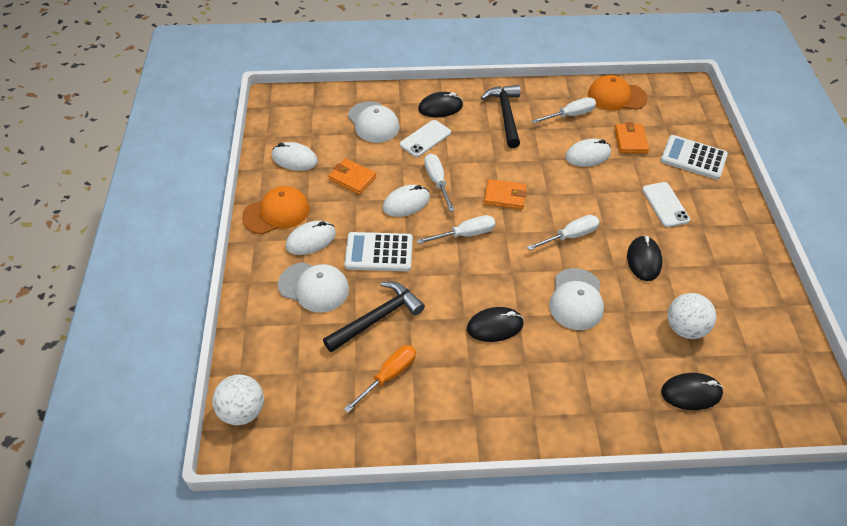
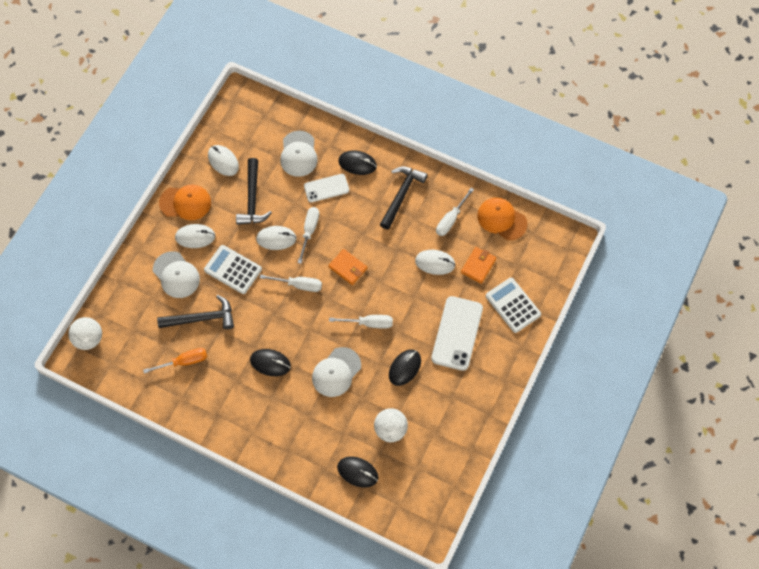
camera: 30 degrees right, 15 degrees up
orange wallet [328,158,376,195] -> black hammer [236,158,272,225]
white screwdriver [532,97,596,123] -> white screwdriver turned 120 degrees clockwise [436,188,474,236]
white phone [642,182,690,227] -> white phone [431,296,483,371], size x1.63

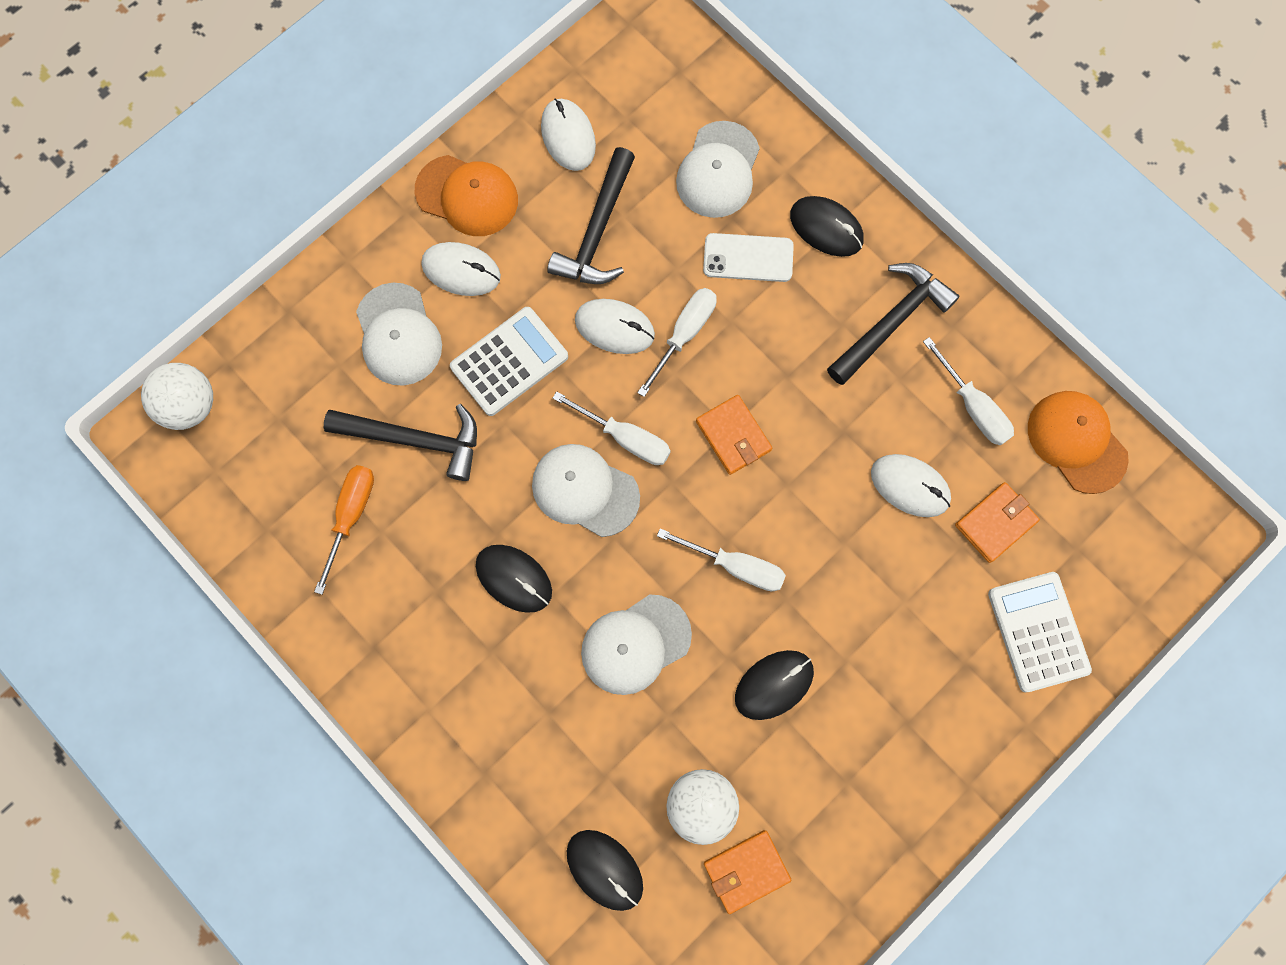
camera: 20 degrees right, 10 degrees up
orange screwdriver [143,348,207,373] -> orange screwdriver turned 75 degrees counterclockwise [314,465,374,594]
white calculator [204,245,262,294] -> white calculator turned 90 degrees clockwise [450,307,568,416]
white phone [431,296,483,371] -> none
white screwdriver [436,188,474,236] -> white screwdriver turned 90 degrees counterclockwise [923,337,1014,446]
none -> white cap [532,444,640,537]
none -> orange wallet [704,830,791,914]

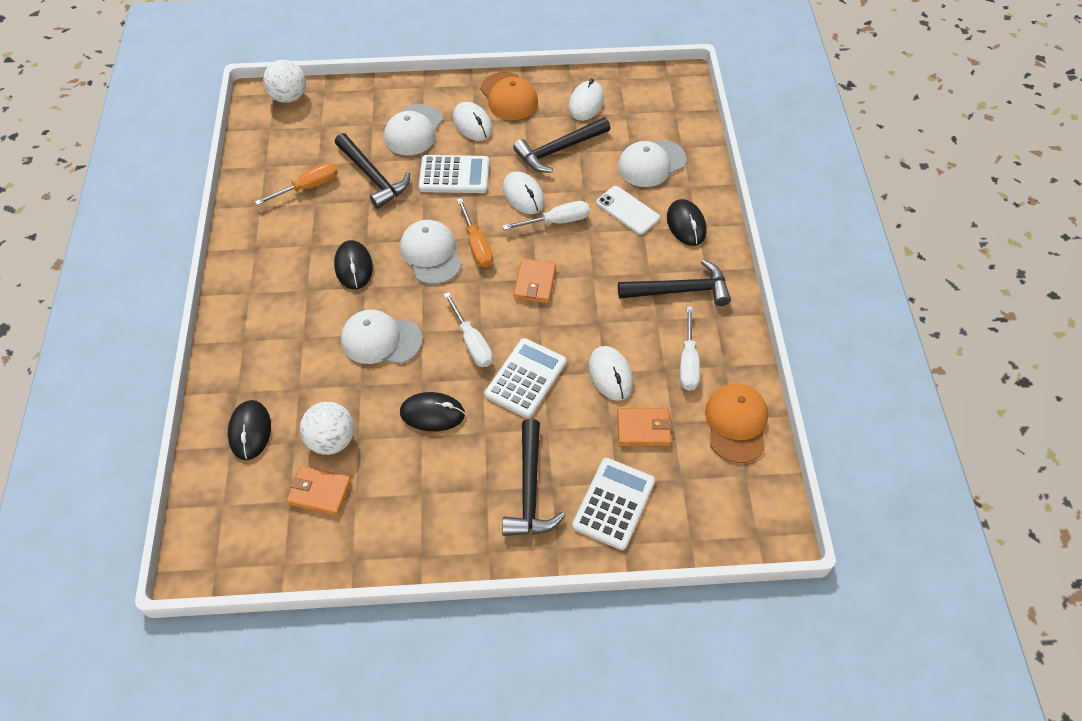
camera: 40 degrees right, 20 degrees down
white screwdriver [553,391,671,465] -> orange screwdriver [457,198,493,267]
none -> white calculator [485,338,567,418]
none -> black hammer [502,419,565,536]

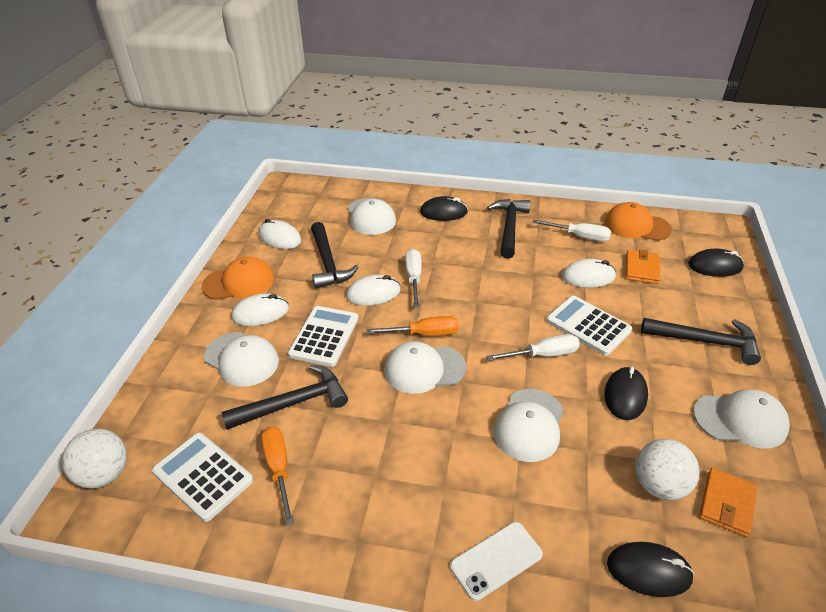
camera: 75 degrees left, 15 degrees down
black mouse [334,240,373,289] -> black mouse moved to [688,249,744,277]
orange wallet [514,258,556,303] -> none
white calculator [572,458,655,550] -> white calculator moved to [152,433,253,522]
white phone [596,186,660,235] -> white phone moved to [450,522,543,601]
none -> white cap [693,389,790,449]

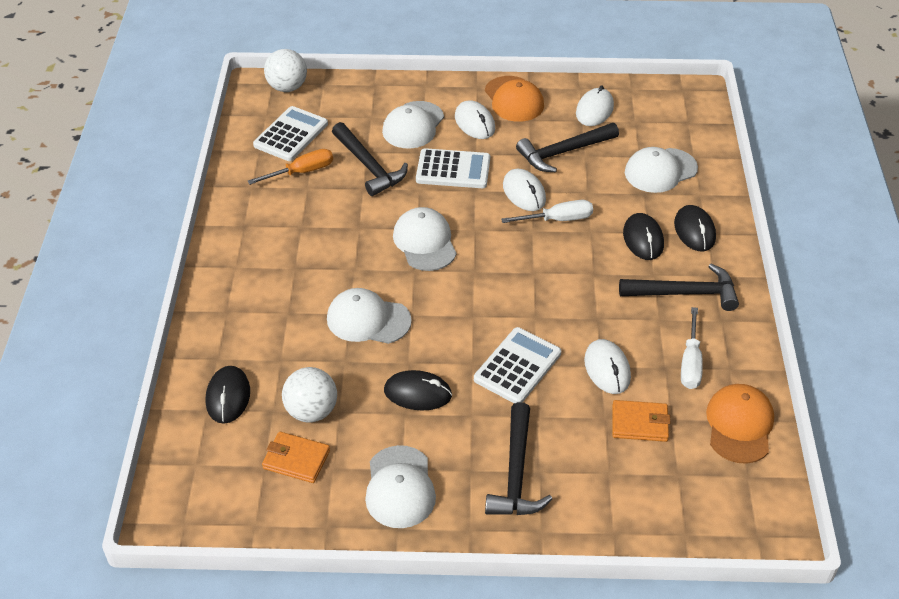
camera: 80 degrees right, 5 degrees up
orange screwdriver [367,316,459,336] -> none
white phone [450,522,543,601] -> none
white screwdriver [486,334,580,361] -> none
black mouse [688,249,744,277] -> black mouse moved to [623,213,664,260]

